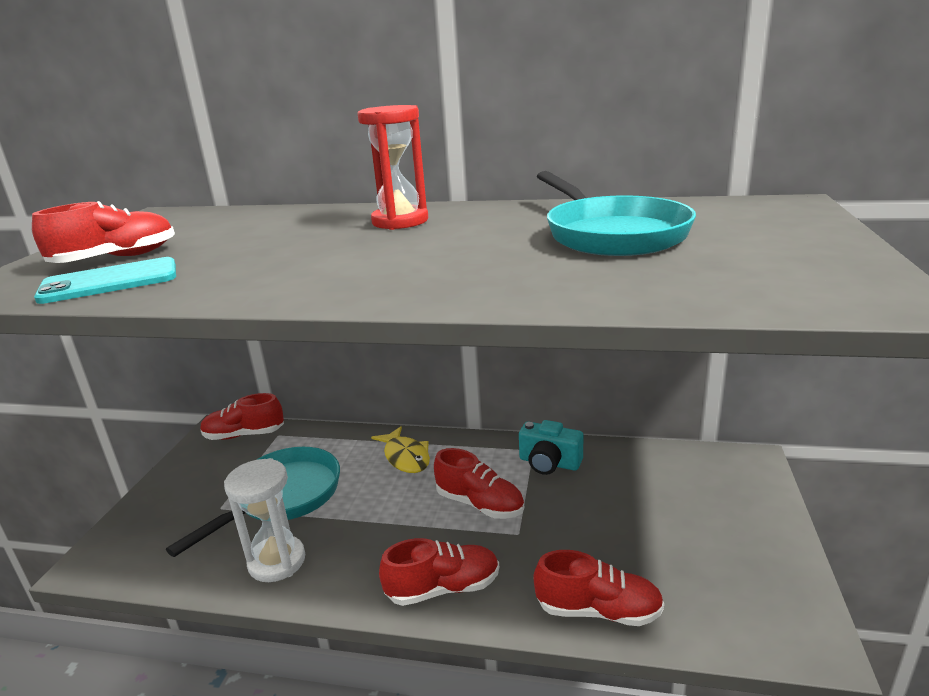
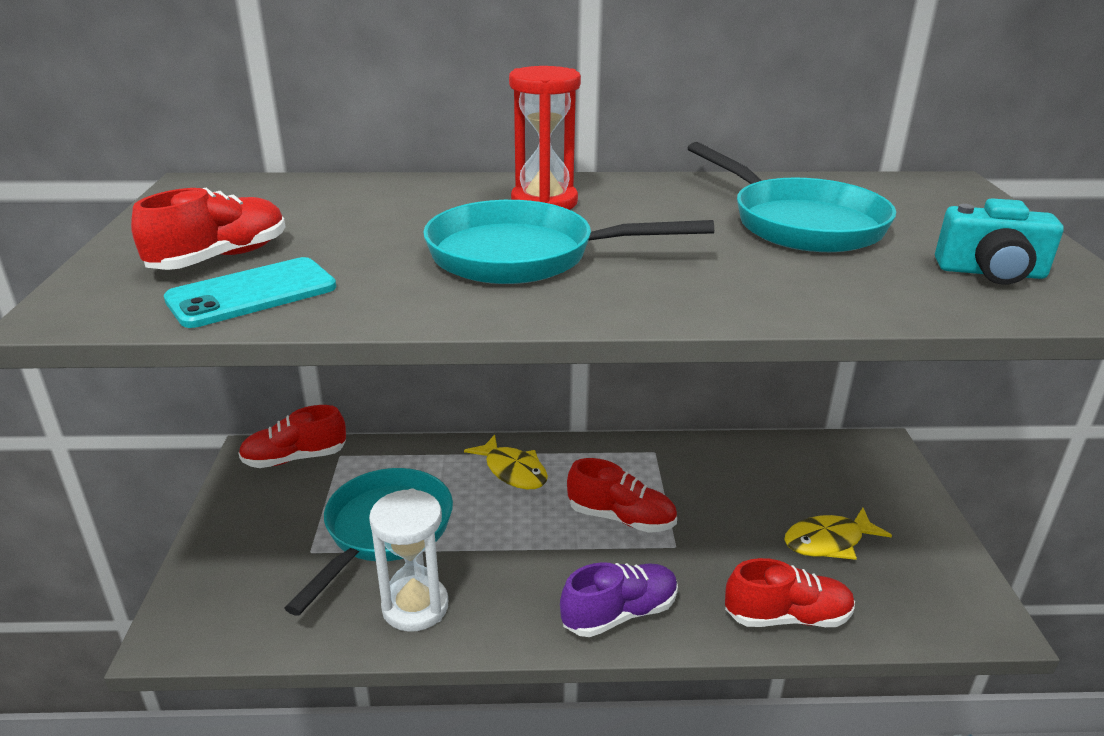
camera: 15 degrees left, 5 degrees up
red shoe [379,538,499,606] -> purple shoe [560,562,678,637]
turquoise camera [519,420,584,475] -> turquoise camera moved to [935,198,1064,285]
none -> turquoise pan [423,200,714,284]
none -> yellow fish [784,507,892,560]

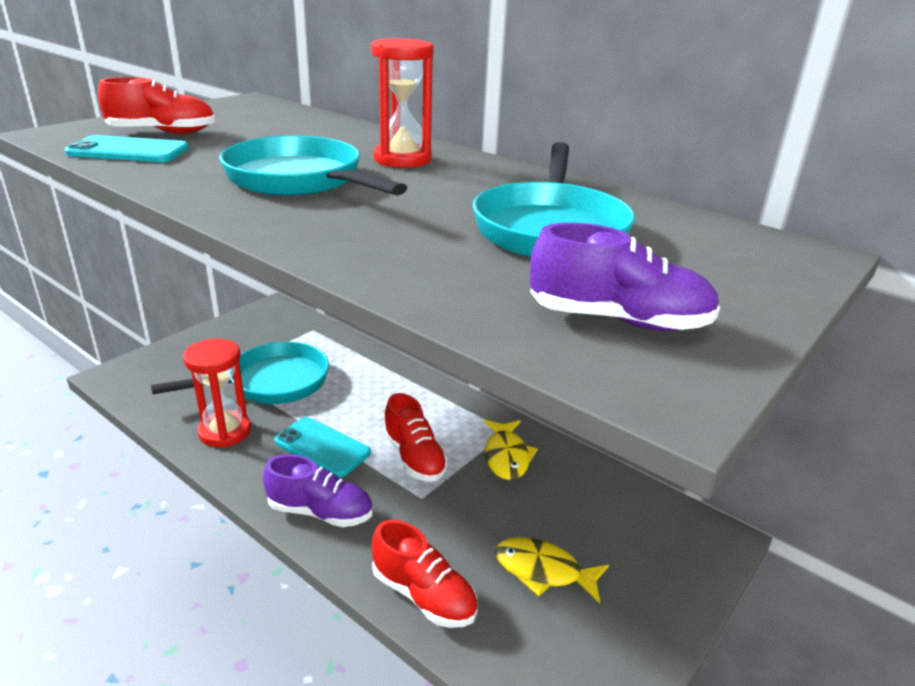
camera: 40 degrees right, 0 degrees up
red shoe [239,405,346,468] -> none
white hourglass [369,489,448,632] -> red hourglass [183,338,251,448]
yellow fish [464,434,548,489] -> yellow fish moved to [484,420,538,480]
turquoise camera [935,198,1064,285] -> purple shoe [530,223,720,331]
none -> turquoise phone [274,417,371,477]

